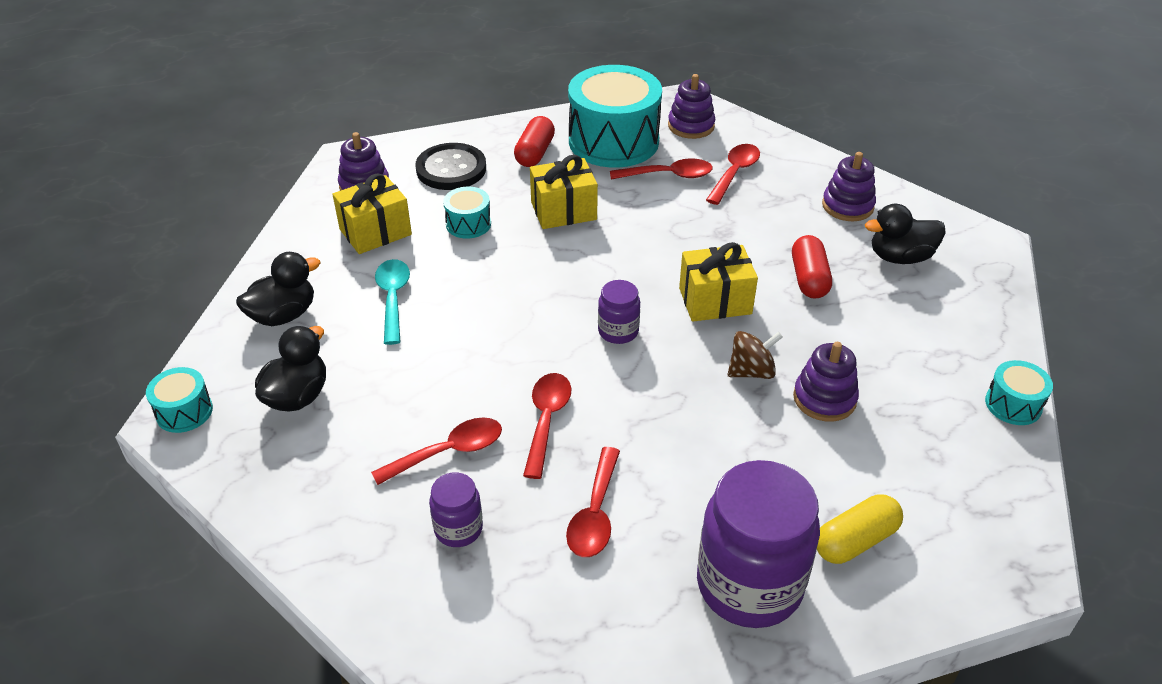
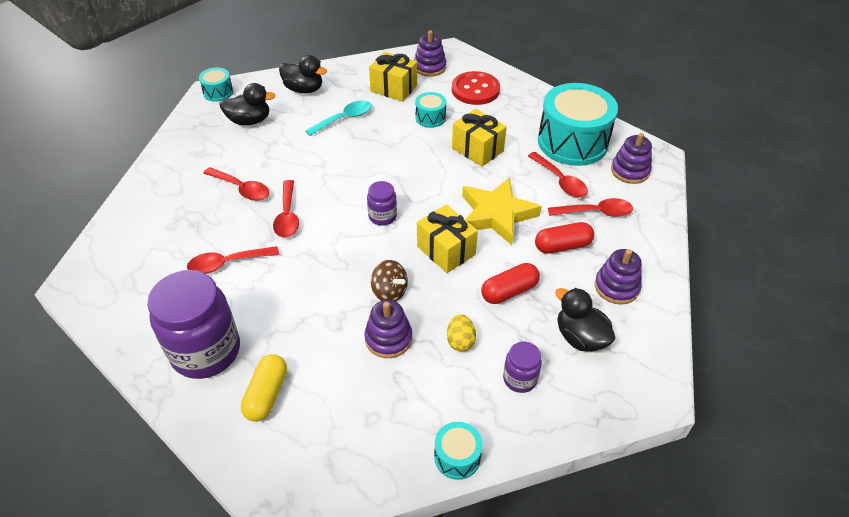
camera: 60 degrees right, 5 degrees up
black button [415,143,486,190] -> red button [452,71,500,105]
purple jar [429,472,483,547] -> purple jar moved to [503,341,542,393]
red capsule [514,116,555,167] -> red capsule moved to [535,222,594,254]
red spoon [523,373,572,479] -> red spoon turned 105 degrees clockwise [273,180,299,238]
yellow capsule [817,494,903,564] -> yellow capsule turned 75 degrees clockwise [241,354,287,422]
none -> yellow egg [447,314,476,352]
none -> yellow star [462,177,542,245]

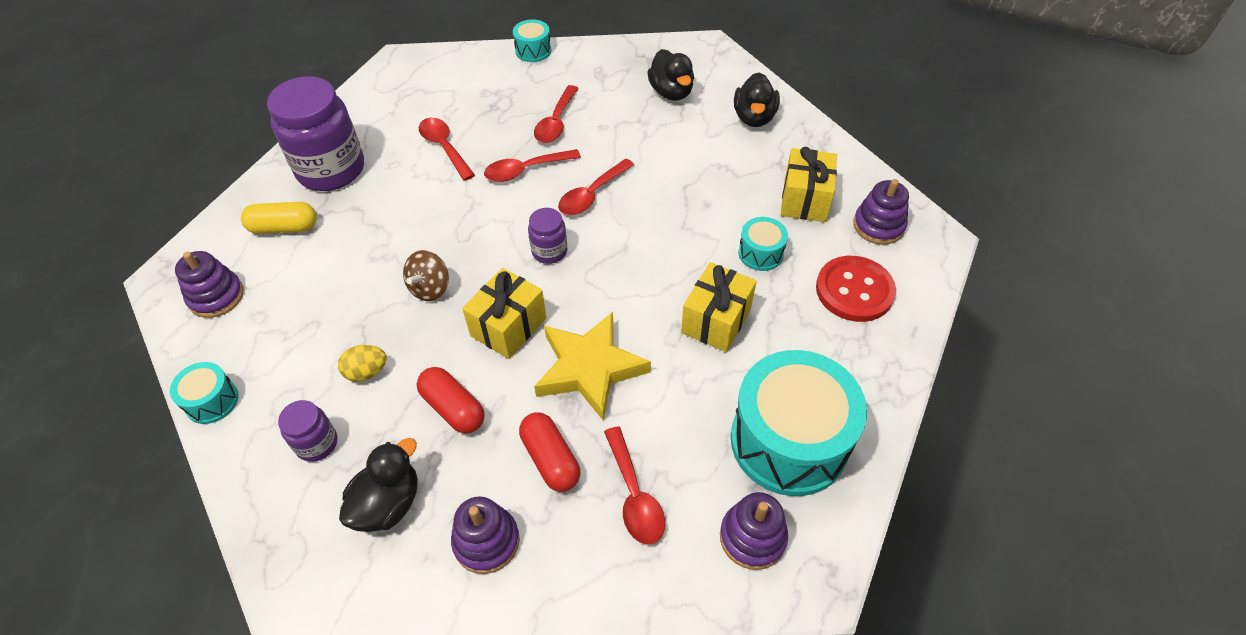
camera: 75 degrees right, 5 degrees up
turquoise drum [199,67,233,102] -> turquoise drum moved to [513,19,551,62]
turquoise spoon [305,100,371,136] -> none
purple stacking toy [364,300,412,358] -> purple stacking toy moved to [175,251,244,318]
red spoon [528,152,588,197] -> red spoon moved to [558,159,634,215]

